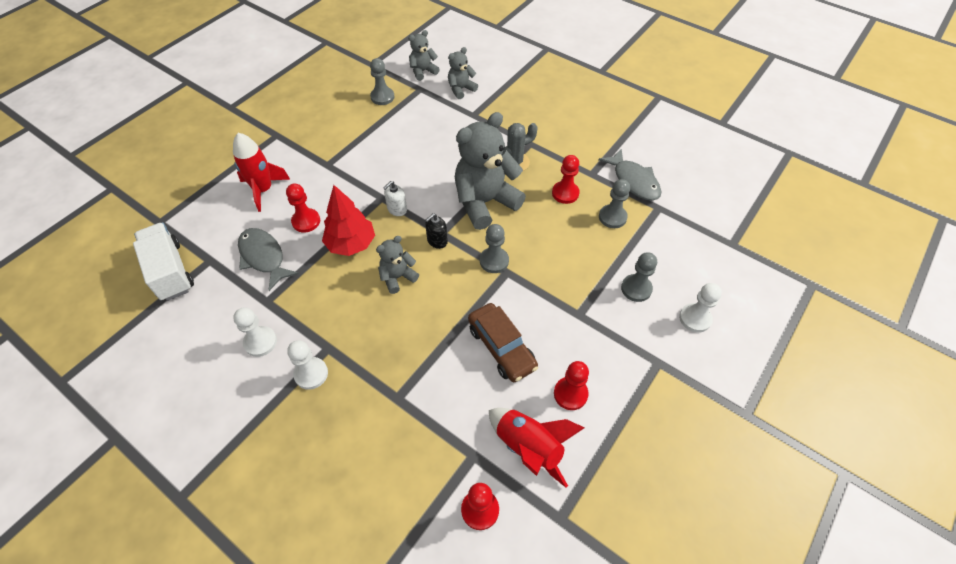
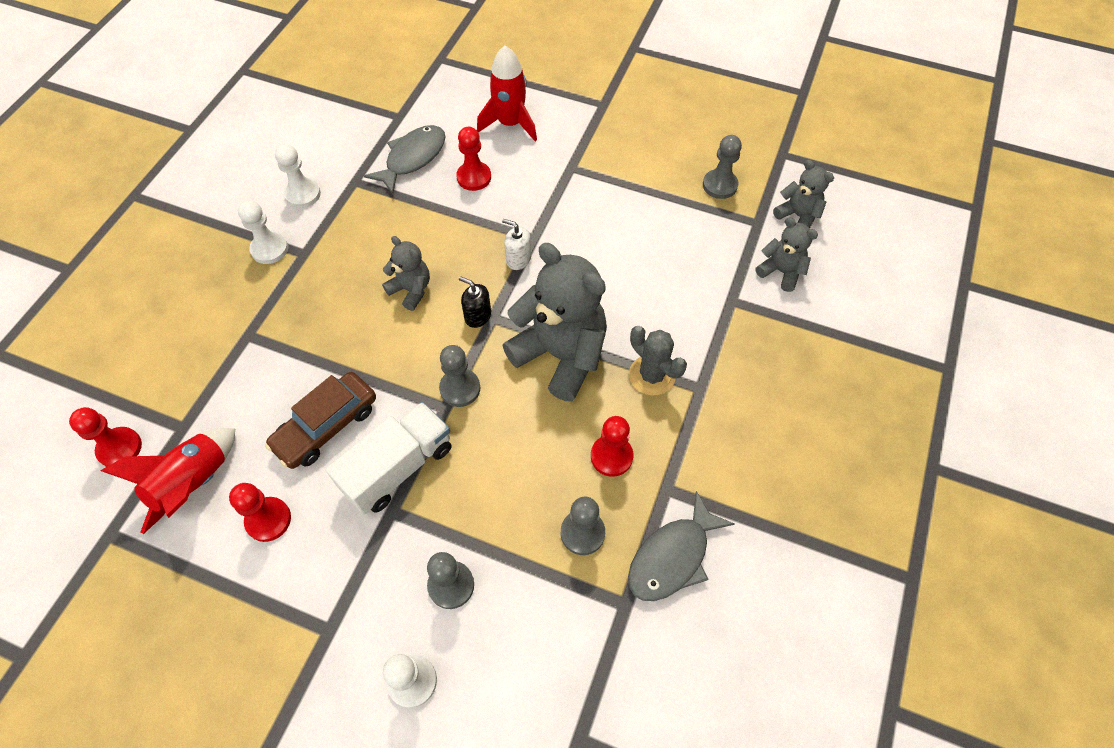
camera: 75 degrees right, 5 degrees up
white truck [133,222,194,301] -> white truck moved to [326,402,451,515]
red tree [322,185,375,256] -> none

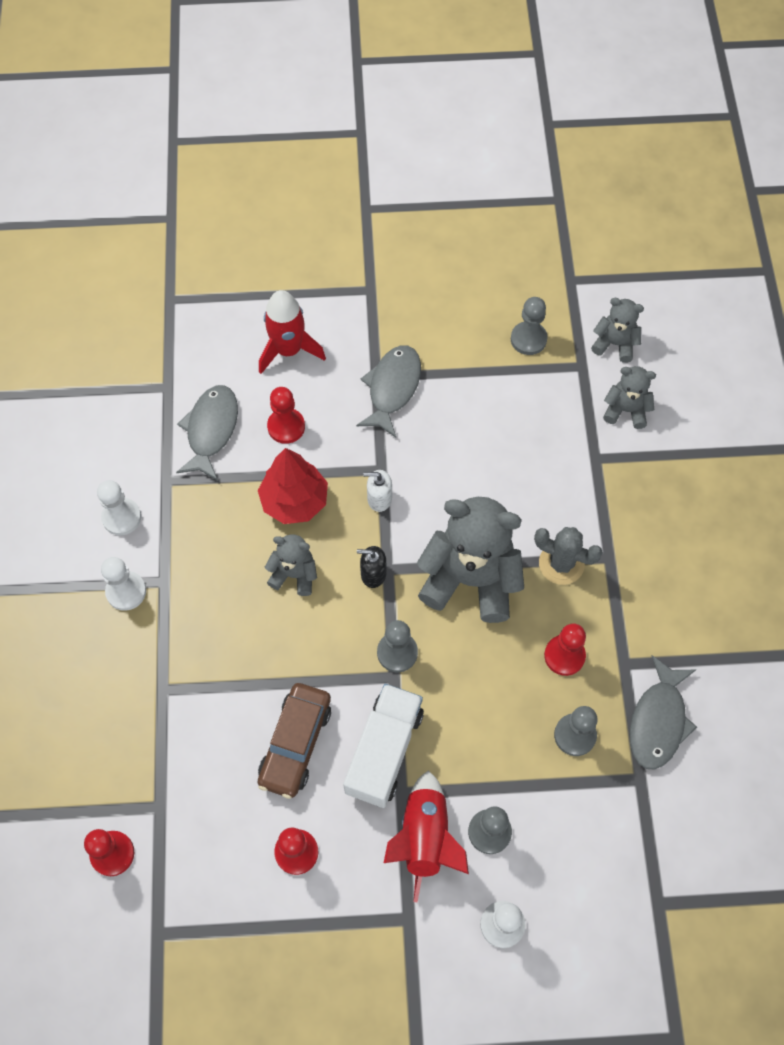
camera: 25 degrees left, 5 degrees up
red rocket [101,428,235,534] -> red rocket moved to [384,771,469,902]
none -> red tree [258,448,328,524]
none -> grey fish [356,345,421,438]

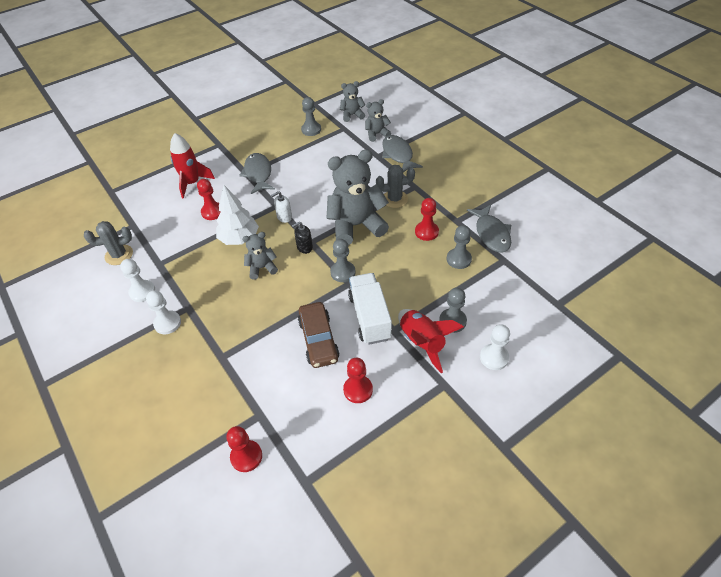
camera: 30 degrees left, 15 degrees down
grey fish [176,385,238,481] -> grey fish moved to [382,135,423,172]
red tree [258,448,328,524] -> white tree [216,185,259,245]
none -> grey cactus [84,221,133,265]

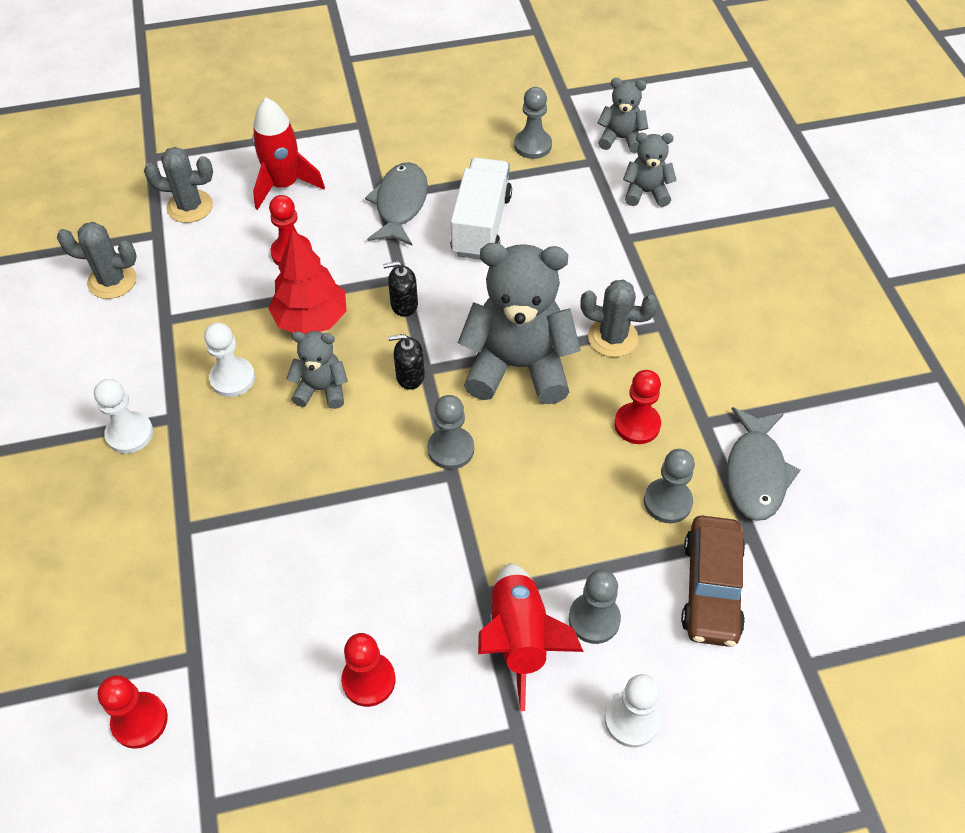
camera: 20 degrees right, 5 degrees up
white pawn [120,259,155,302] -> white pawn moved to [204,323,255,397]
white tree [216,185,259,245] -> red tree [268,229,346,334]
white soap dispenser [271,191,292,223] -> black soap dispenser [383,261,418,317]
brown car [298,302,340,368] -> brown car moved to [681,516,745,647]
white truck [348,273,392,345] -> white truck moved to [450,158,512,259]
grey fish [382,135,423,172] -> none
none -> grey cactus [144,147,213,223]

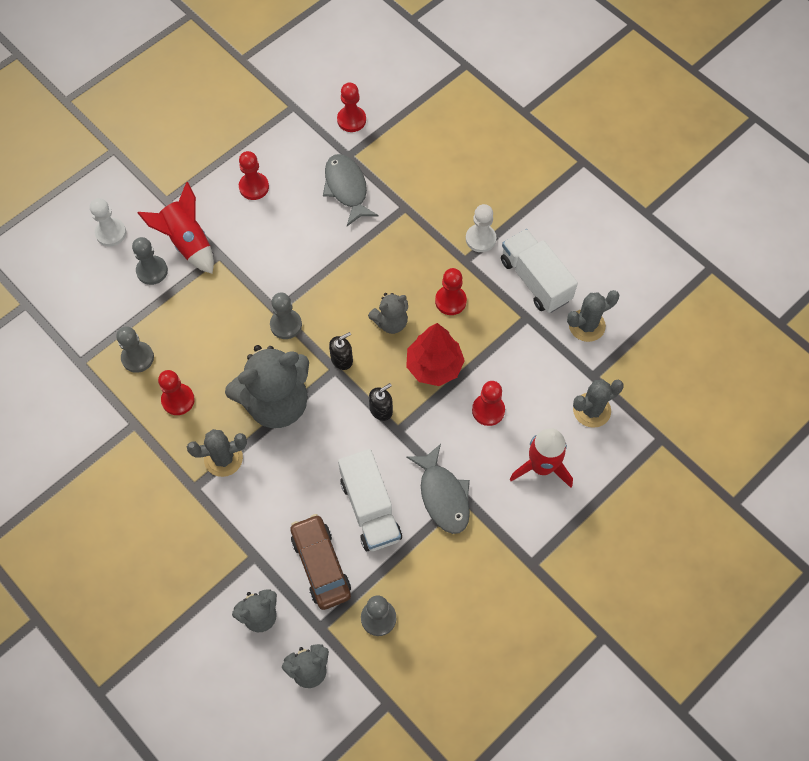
camera: 150 degrees right, 10 degrees up
white pawn [204,323,255,397] -> red pawn [435,268,467,315]
brown car [681,516,745,647] -> brown car moved to [290,514,351,610]
grey fish [727,407,800,521] -> grey fish moved to [323,154,379,226]
none -> white truck [501,229,578,313]

